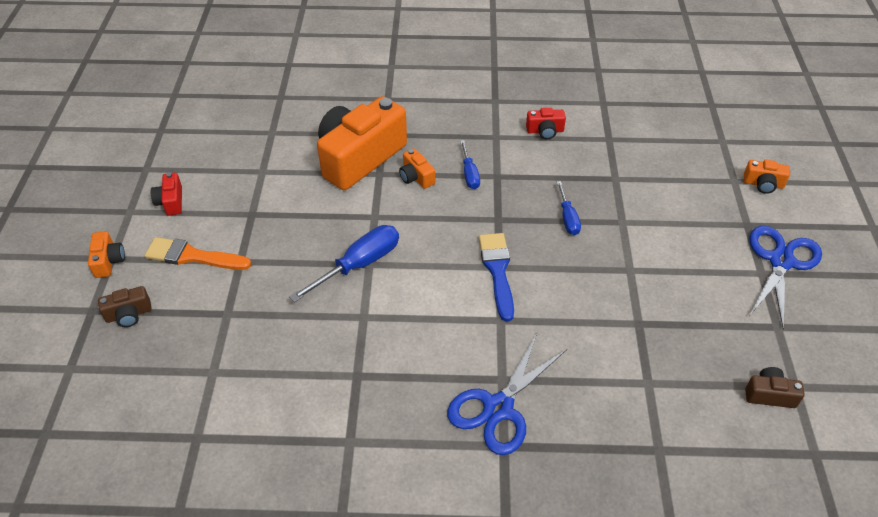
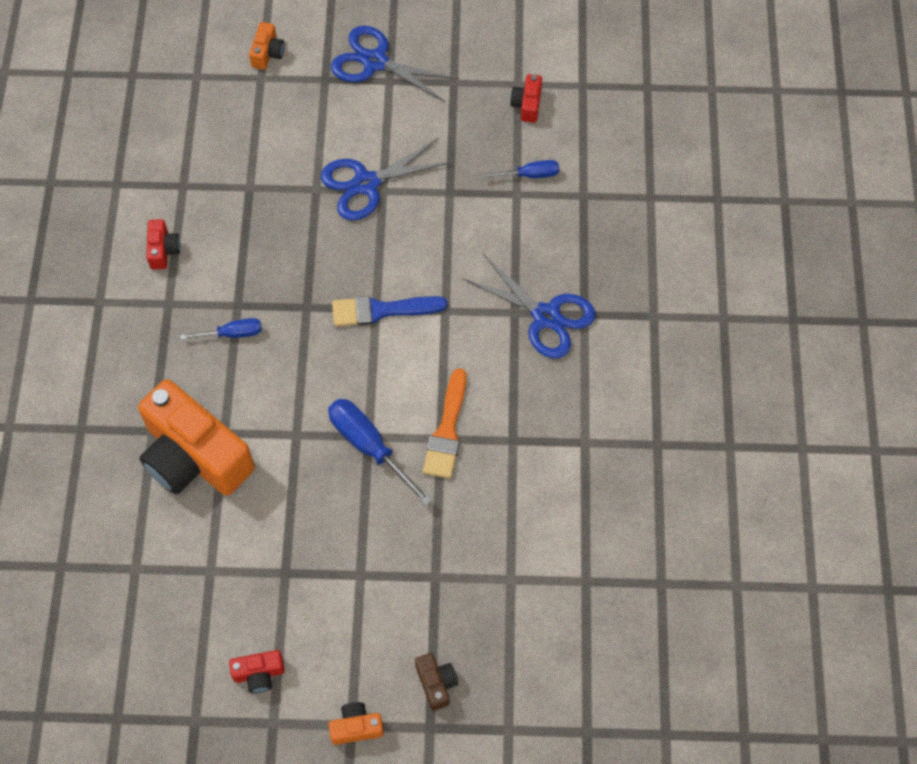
camera: 90 degrees left, 15 degrees up
orange brush [144,237,251,270] -> orange brush moved to [423,368,466,479]
orange camera [399,148,435,189] -> none
blue screwdriver [557,181,581,235] -> blue screwdriver moved to [483,160,559,178]
brown camera [745,367,805,408] -> red camera [510,74,542,122]
none -> blue scissors [321,138,453,221]

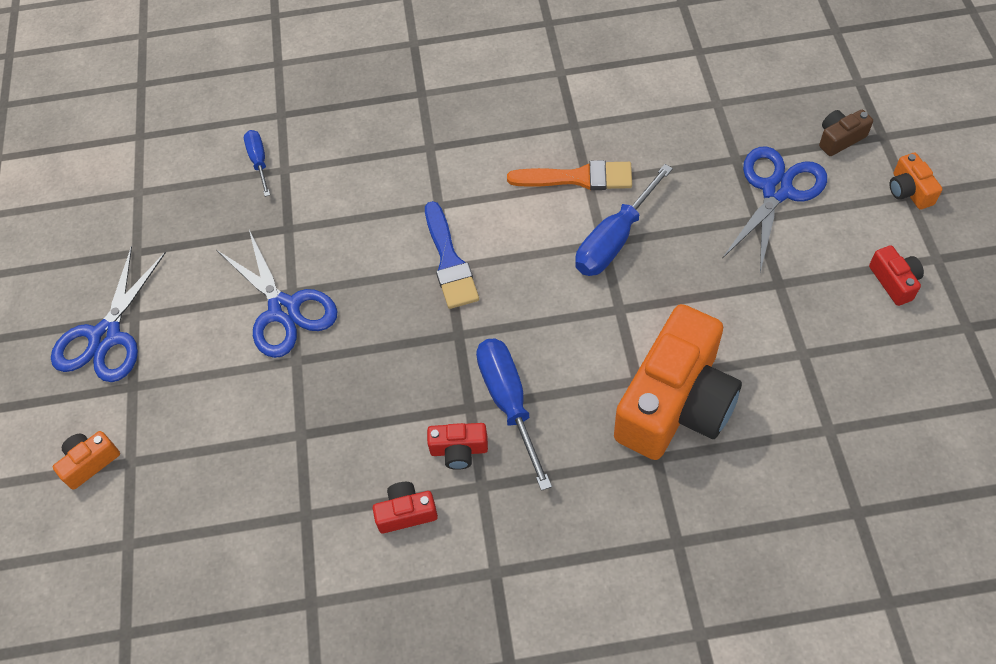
camera: 95 degrees left, 5 degrees down
blue screwdriver [181,318,262,340] -> blue screwdriver [476,339,552,491], size x1.71
orange camera [249,22,285,70] -> orange camera turned 45 degrees counterclockwise [53,431,120,490]
blue scissors [463,254,596,358] -> blue scissors moved to [722,146,827,272]
red camera [510,74,542,122] -> red camera moved to [427,423,488,470]

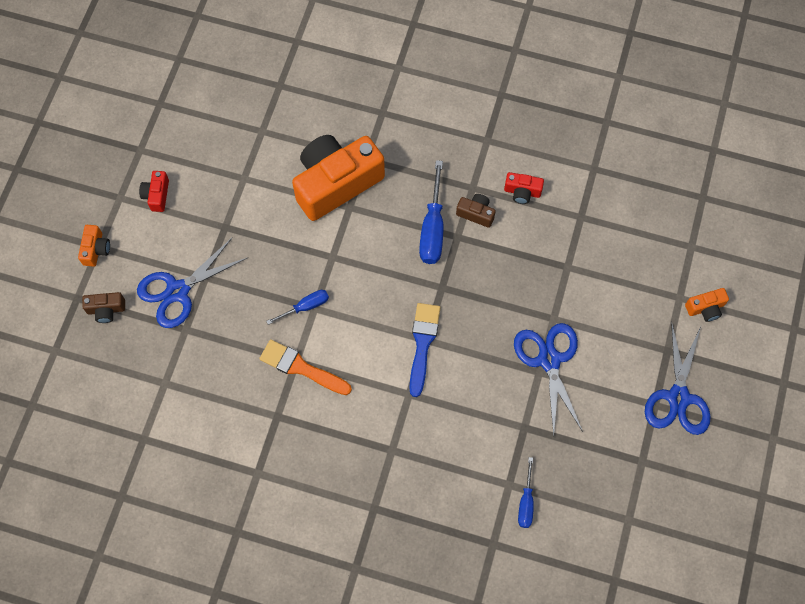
camera: 160 degrees left, 10 degrees up
blue scissors [51,246,166,382] -> blue scissors turned 150 degrees clockwise [645,322,711,435]
red camera [427,423,488,470] -> brown camera [456,194,496,228]
blue screwdriver [575,164,673,276] -> blue screwdriver [266,290,329,325], size x0.58

